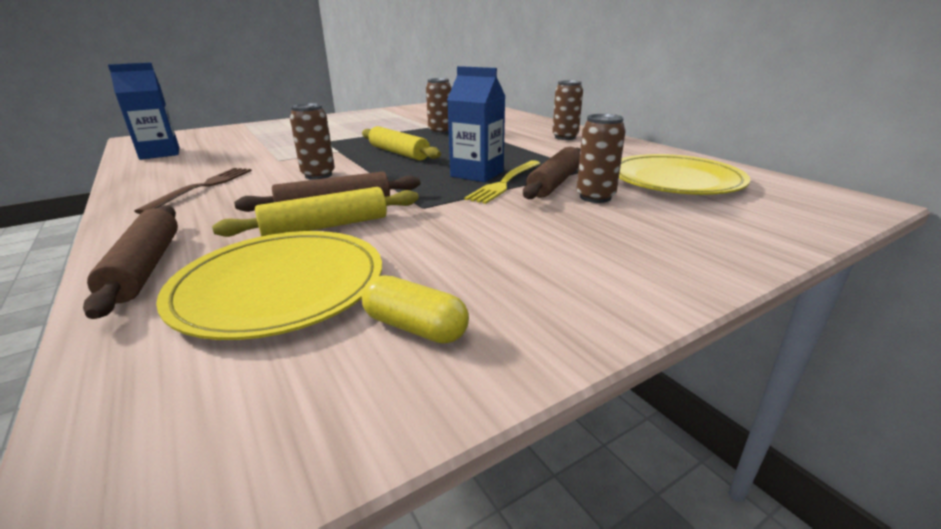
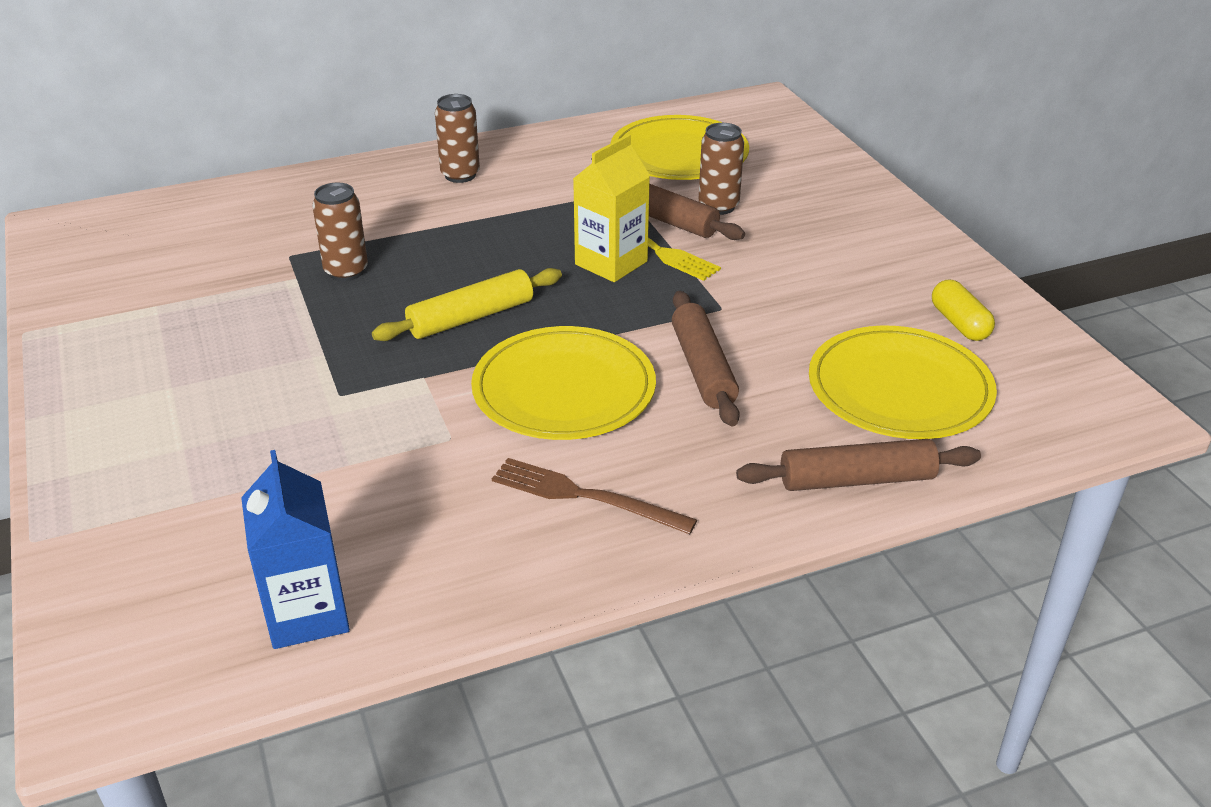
camera: 80 degrees left, 10 degrees up
yellow rolling pin [212,187,419,237] -> none
brown can [290,103,335,180] -> yellow plate [471,326,656,440]
yellow capsule [362,275,469,344] -> yellow capsule turned 60 degrees counterclockwise [932,280,995,341]
blue carton [447,66,505,182] -> yellow carton [573,134,650,282]

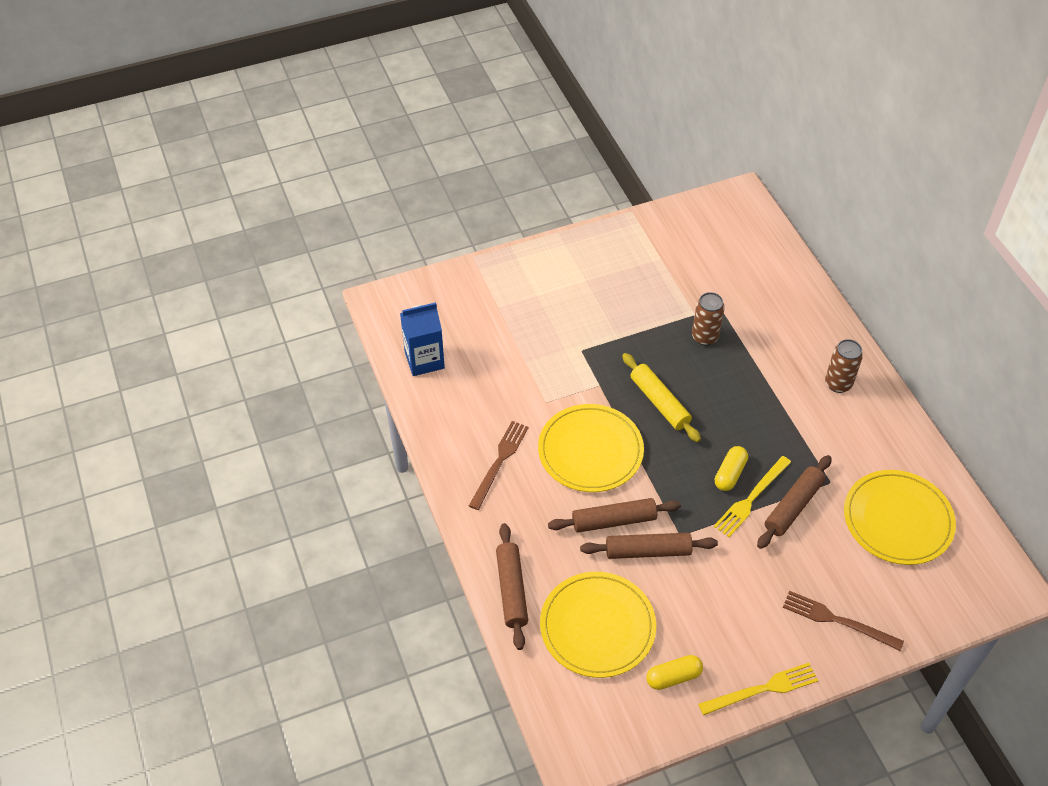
camera: 90 degrees right, 15 degrees up
yellow carton [573,134,650,282] -> yellow capsule [715,446,748,491]
brown can [698,123,744,215] -> none
none -> brown rolling pin [580,533,718,559]
none -> yellow fork [698,663,819,716]
none -> brown fork [783,591,904,651]

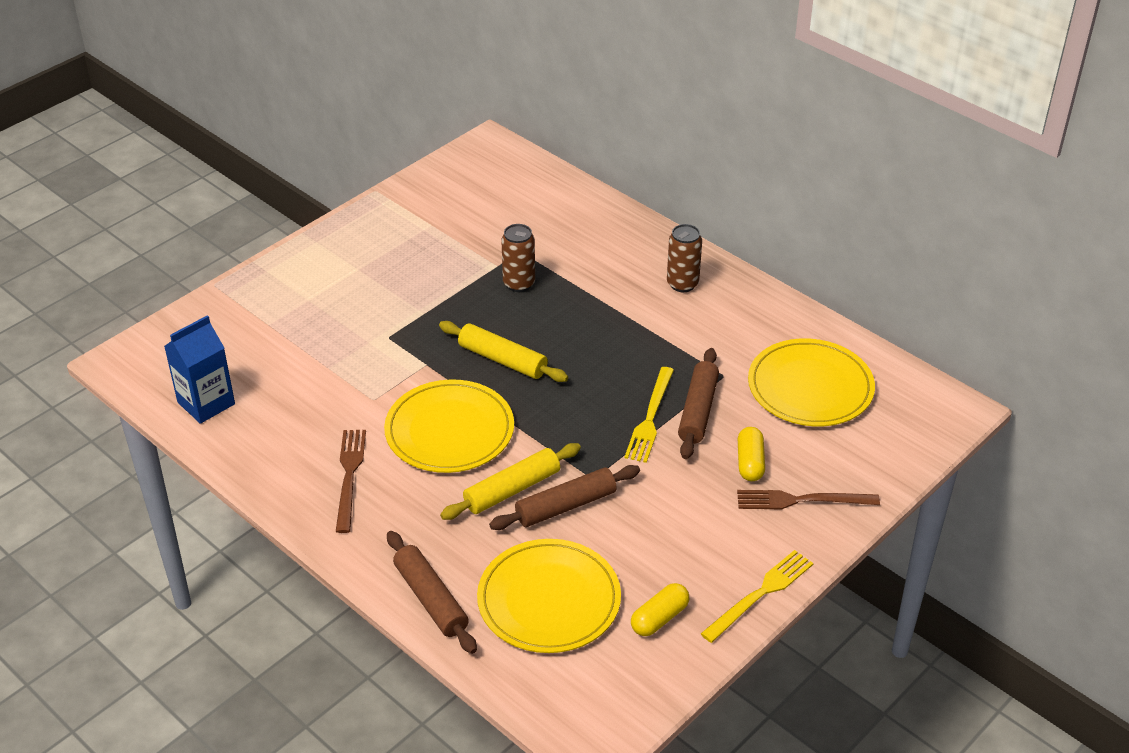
camera: 25 degrees left, 10 degrees down
brown rolling pin [548,498,681,533] -> yellow rolling pin [440,443,581,520]
yellow capsule [715,446,748,491] -> yellow capsule moved to [738,427,765,481]

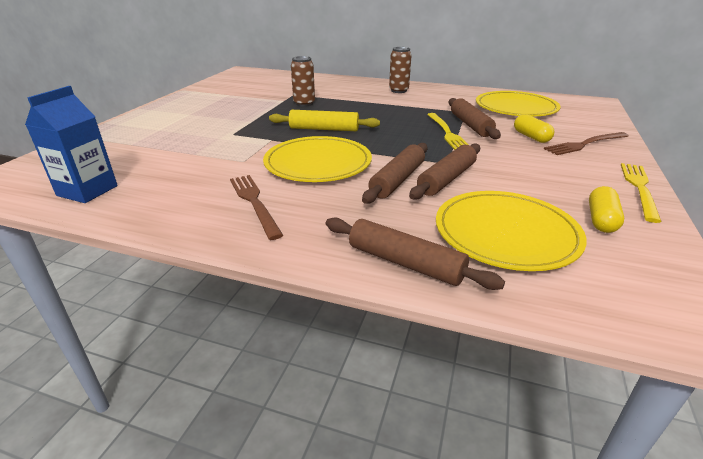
camera: 25 degrees left, 10 degrees down
yellow rolling pin [440,443,581,520] -> brown rolling pin [362,143,428,204]

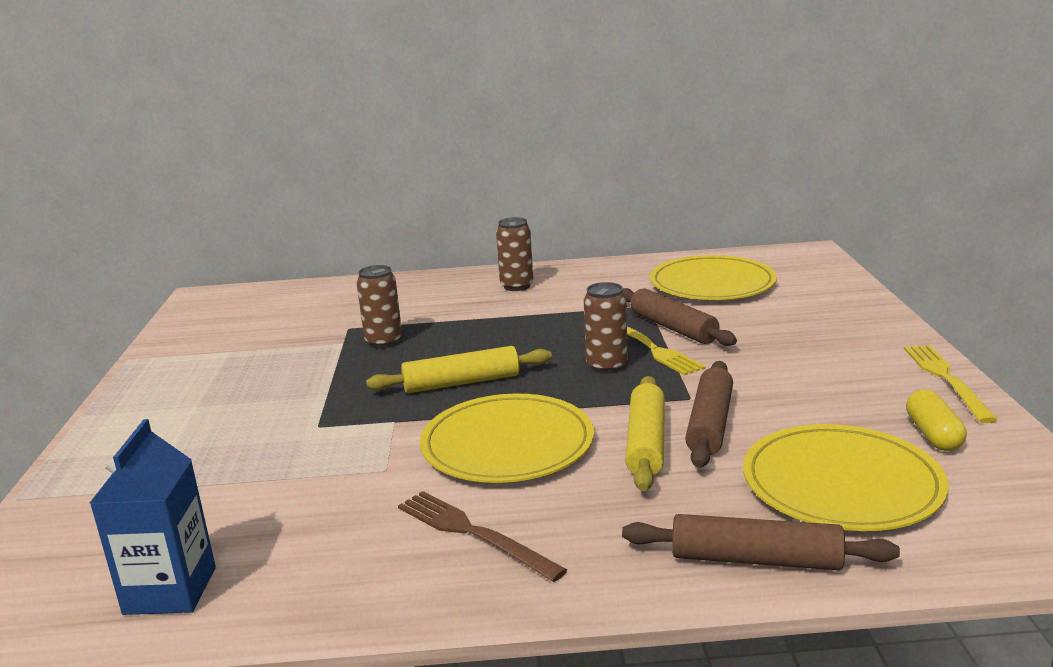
camera: 20 degrees left, 10 degrees down
brown rolling pin [362,143,428,204] -> yellow rolling pin [625,376,665,491]
yellow capsule [514,114,554,143] -> none
brown fork [544,132,629,155] -> none
none -> brown can [584,282,628,374]

